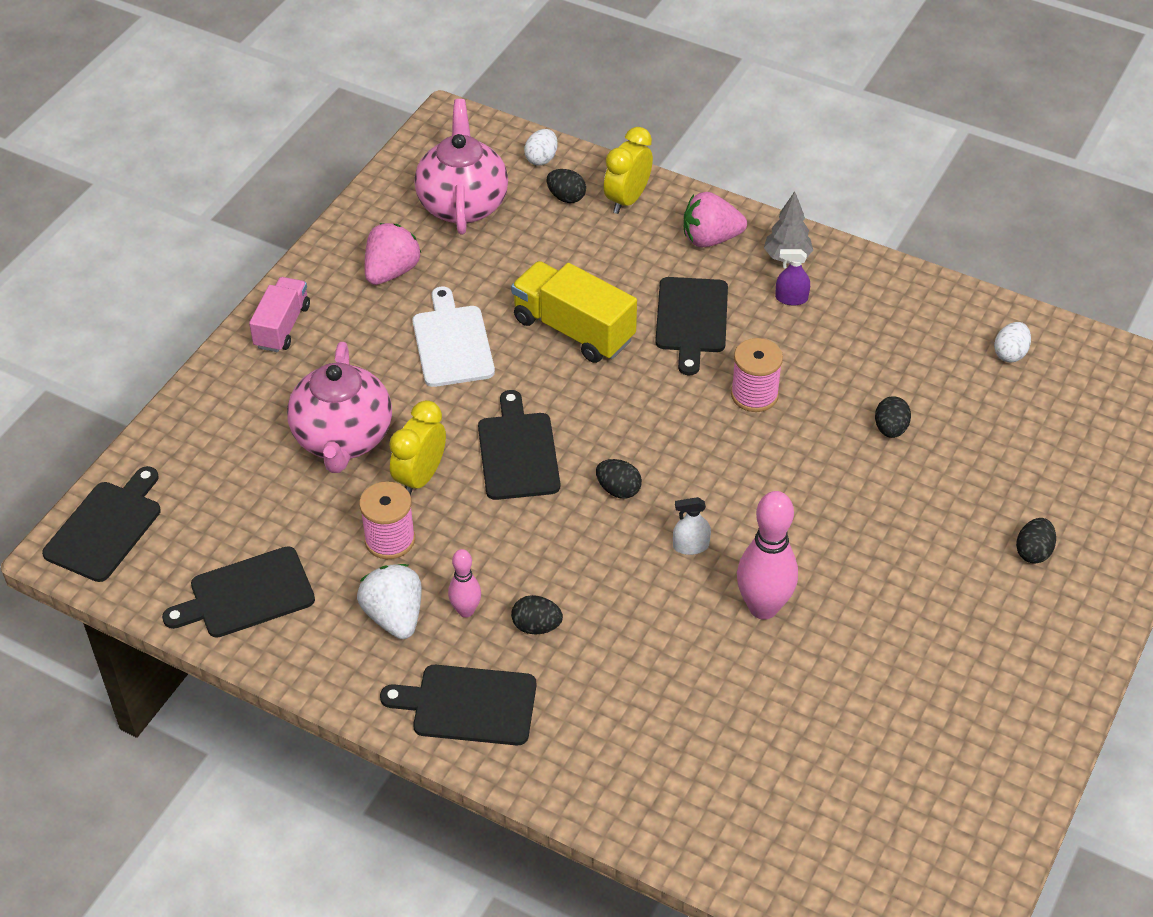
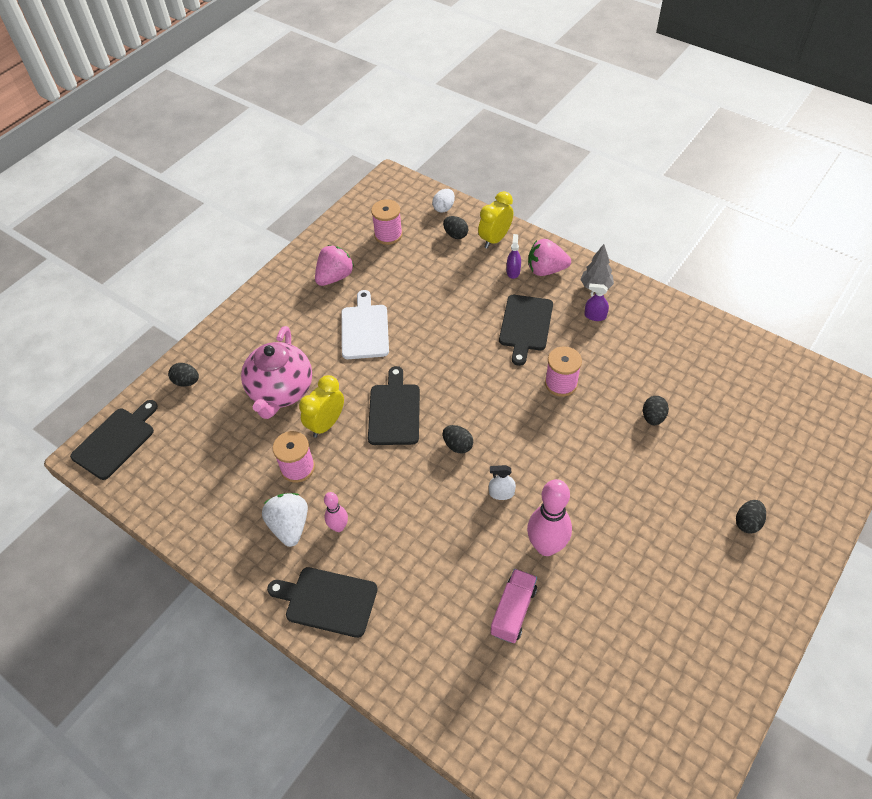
camera: 10 degrees right, 5 degrees up
black cutting board [162,546,315,638] -> none
pink truck [249,277,310,352] -> pink truck moved to [491,569,537,643]
pink teapot [414,99,508,235] -> pink spool [371,199,403,245]
yellow truck [511,261,637,363] -> none
black egg [511,595,563,635] -> black egg moved to [168,363,199,387]
white egg [994,322,1031,362] -> none
none -> purple spray bottle [507,234,521,279]

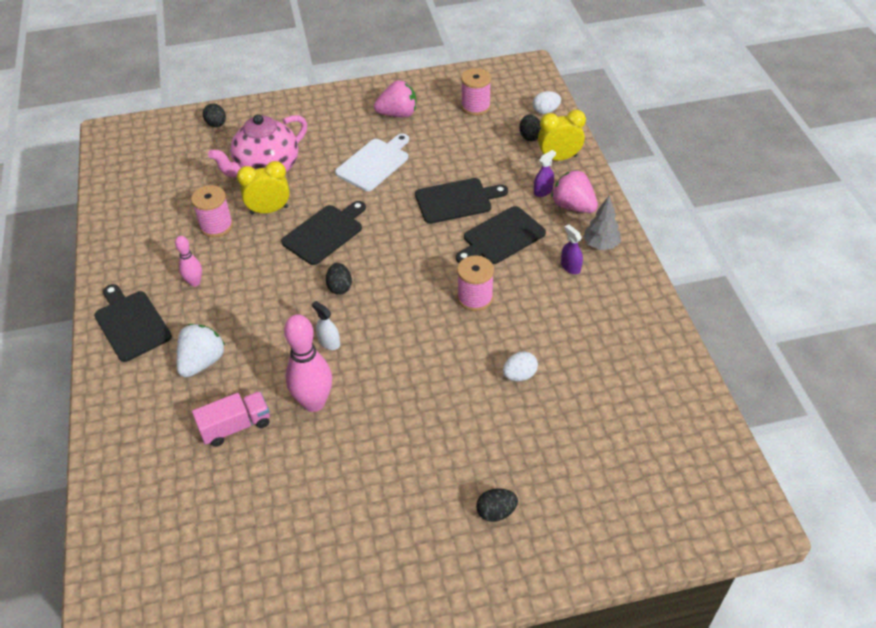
camera: 40 degrees right, 5 degrees down
black cutting board [70,400,158,480] -> black cutting board moved to [415,178,508,224]
white strawberry [262,493,308,547] -> white strawberry moved to [176,324,225,378]
black egg [643,396,669,425] -> white egg [503,351,538,381]

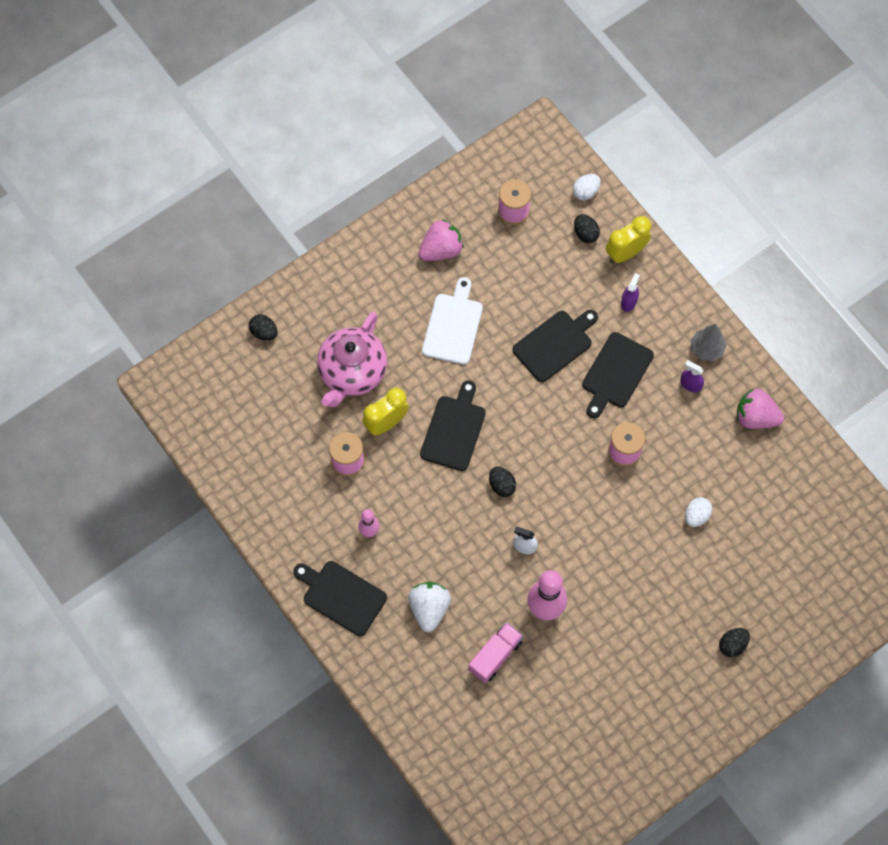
camera: 25 degrees left, 20 degrees up
pink strawberry [551,170,598,213] -> pink strawberry moved to [737,388,784,429]

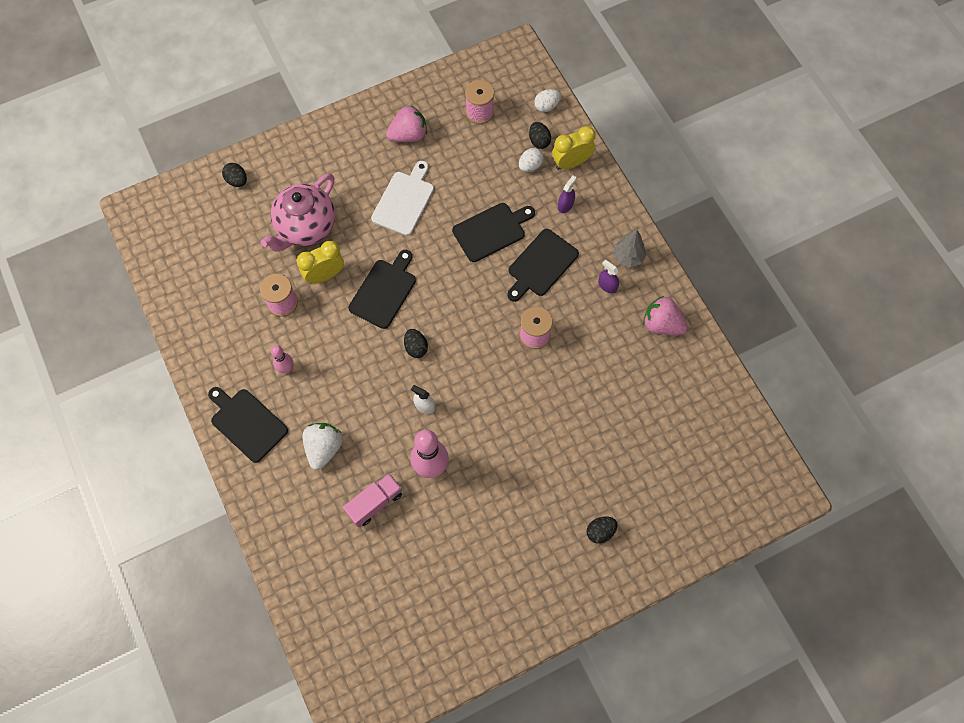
camera: 10 degrees right, 0 degrees up
white egg [685,497,712,527] -> white egg moved to [519,148,544,172]

